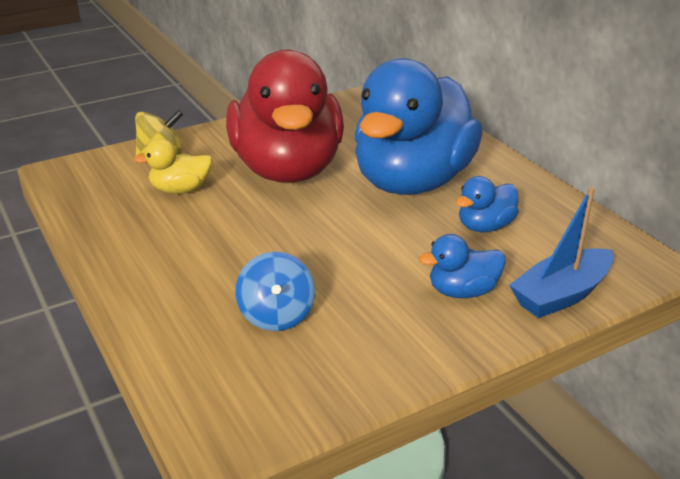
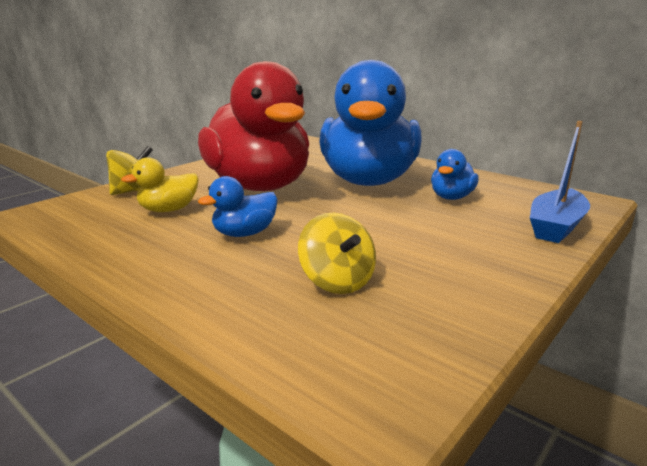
camera: 20 degrees left, 10 degrees down
blue spinning top [235,252,315,331] -> yellow spinning top [298,213,376,294]
blue duck [419,234,506,298] -> blue duck moved to [198,176,278,237]

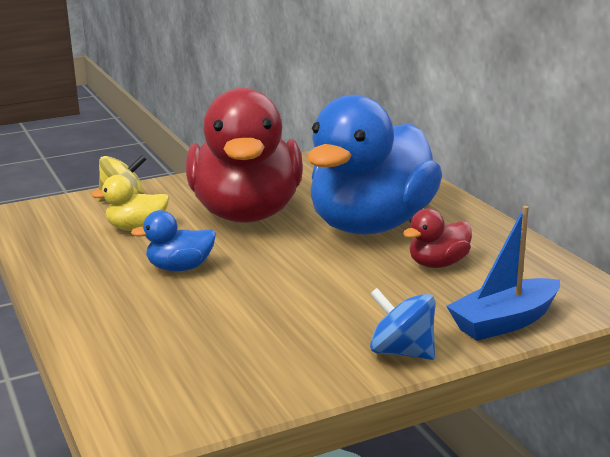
camera: 25 degrees right, 0 degrees up
yellow spinning top [298,213,376,294] -> none
blue duck [431,149,479,200] -> red duck [403,209,472,268]
none -> blue spinning top [370,288,435,360]

